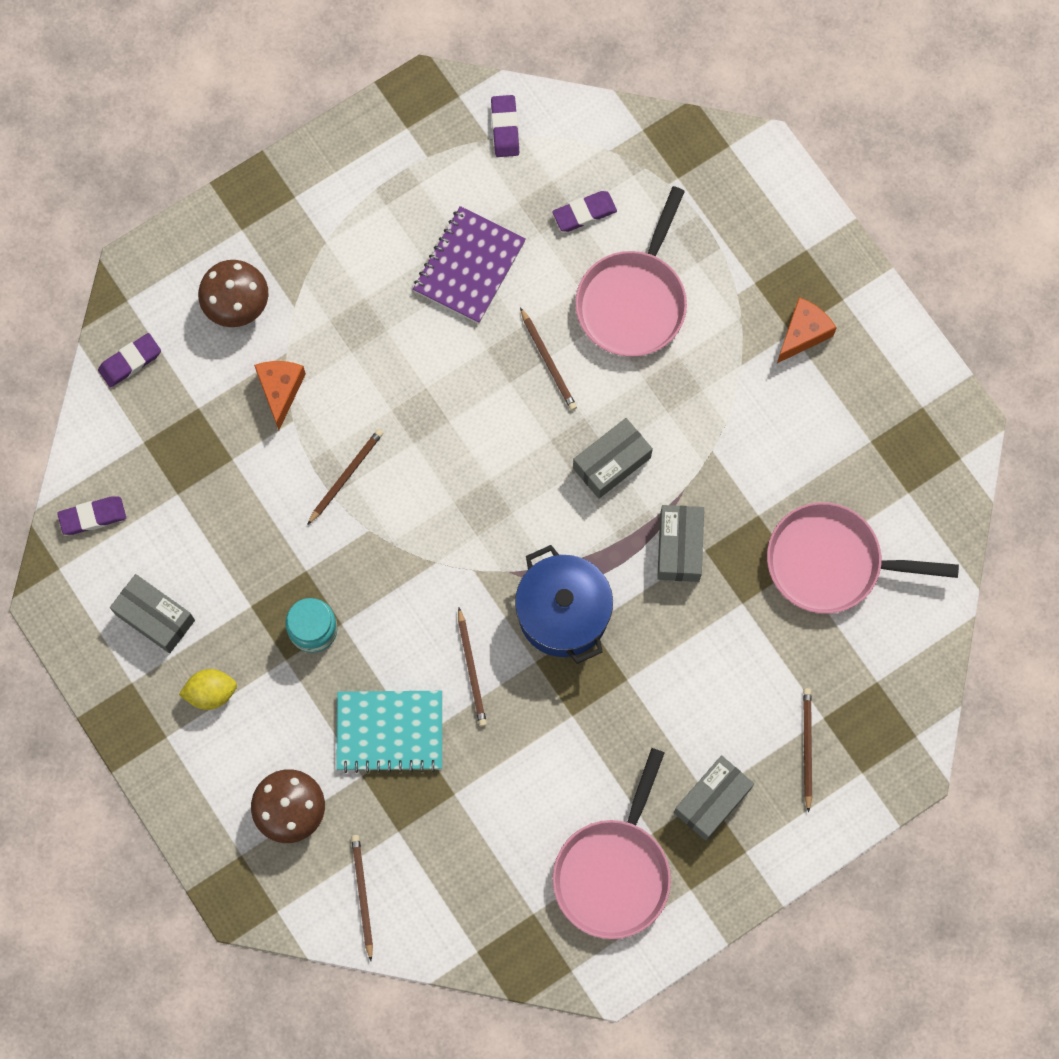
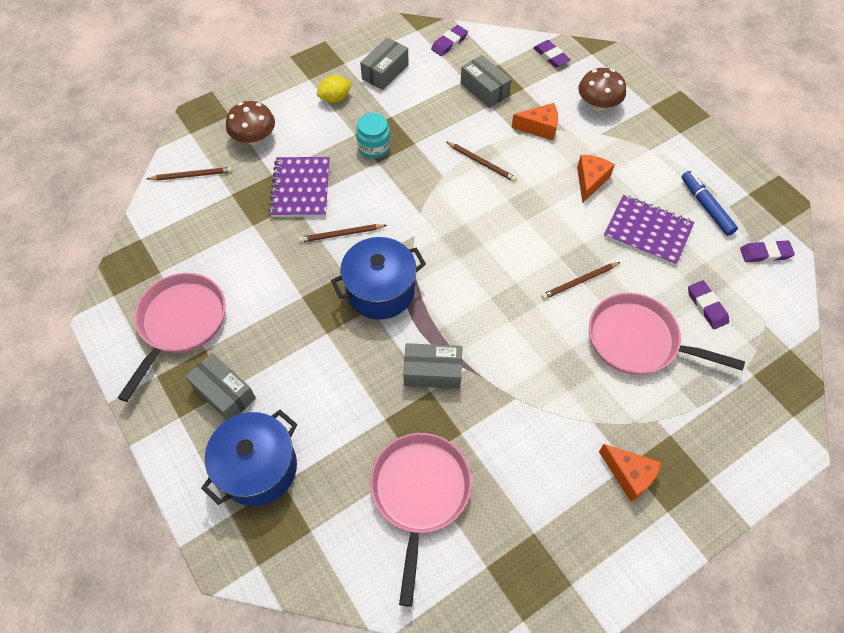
camera: 90 degrees right, 15 degrees down
purple eraser [57,496,126,535] -> purple eraser turned 60 degrees clockwise [431,25,468,56]
yellow lemon [179,669,237,710] -> yellow lemon turned 75 degrees clockwise [317,75,352,103]
turquoise notebook [336,691,442,773] -> purple notebook [269,157,330,217]
pink pan [552,748,671,939] -> pink pan turned 90 degrees clockwise [118,273,226,402]
grey box [573,418,653,499] -> grey box moved to [461,55,512,108]
brown pencil [803,688,812,813] -> blue pot [201,410,297,506]
none -> orange cheese [577,155,615,203]
none -> blue marker [682,171,738,236]

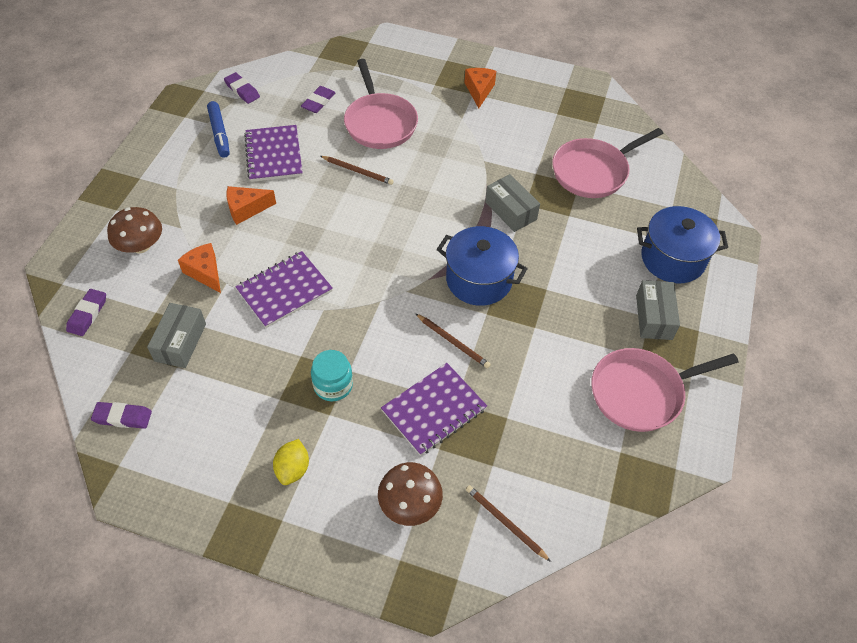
camera: 130 degrees left, 5 degrees down
yellow lemon [317,75,352,103] -> yellow lemon turned 75 degrees clockwise [273,439,309,485]
grey box [360,38,409,90] -> none
brown pencil [447,142,516,182] -> purple notebook [235,251,333,328]
blue marker [682,171,738,236] -> blue marker turned 45 degrees counterclockwise [207,101,230,158]

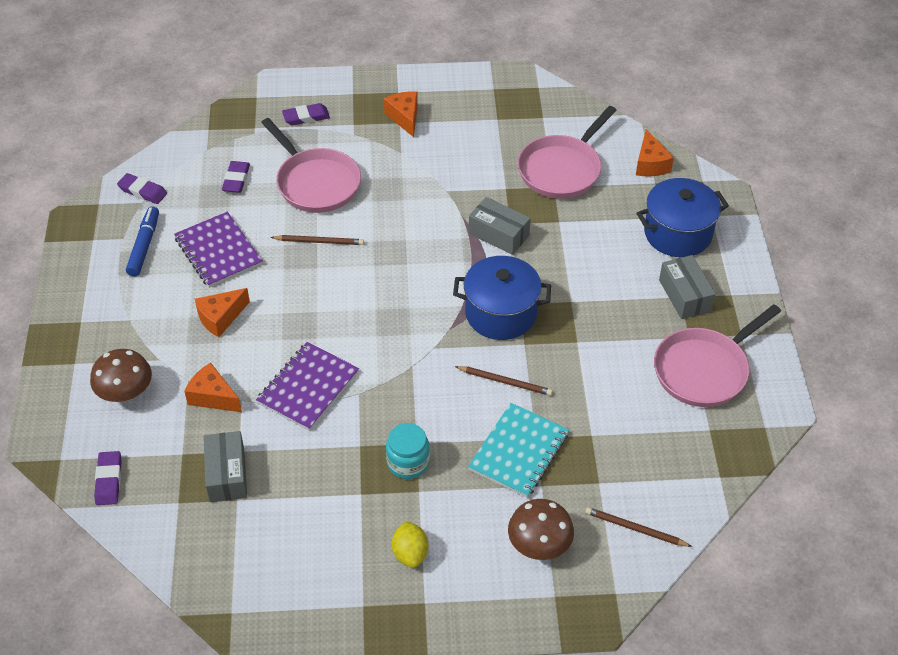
camera: 20 degrees left, 5 degrees down
purple eraser [91,402,152,429] -> purple eraser moved to [282,103,330,125]
blue marker [207,101,230,158] -> blue marker turned 135 degrees counterclockwise [126,206,159,277]
purple notebook [381,363,487,456] -> turquoise notebook [468,403,569,498]
none -> orange cheese [636,129,674,176]

